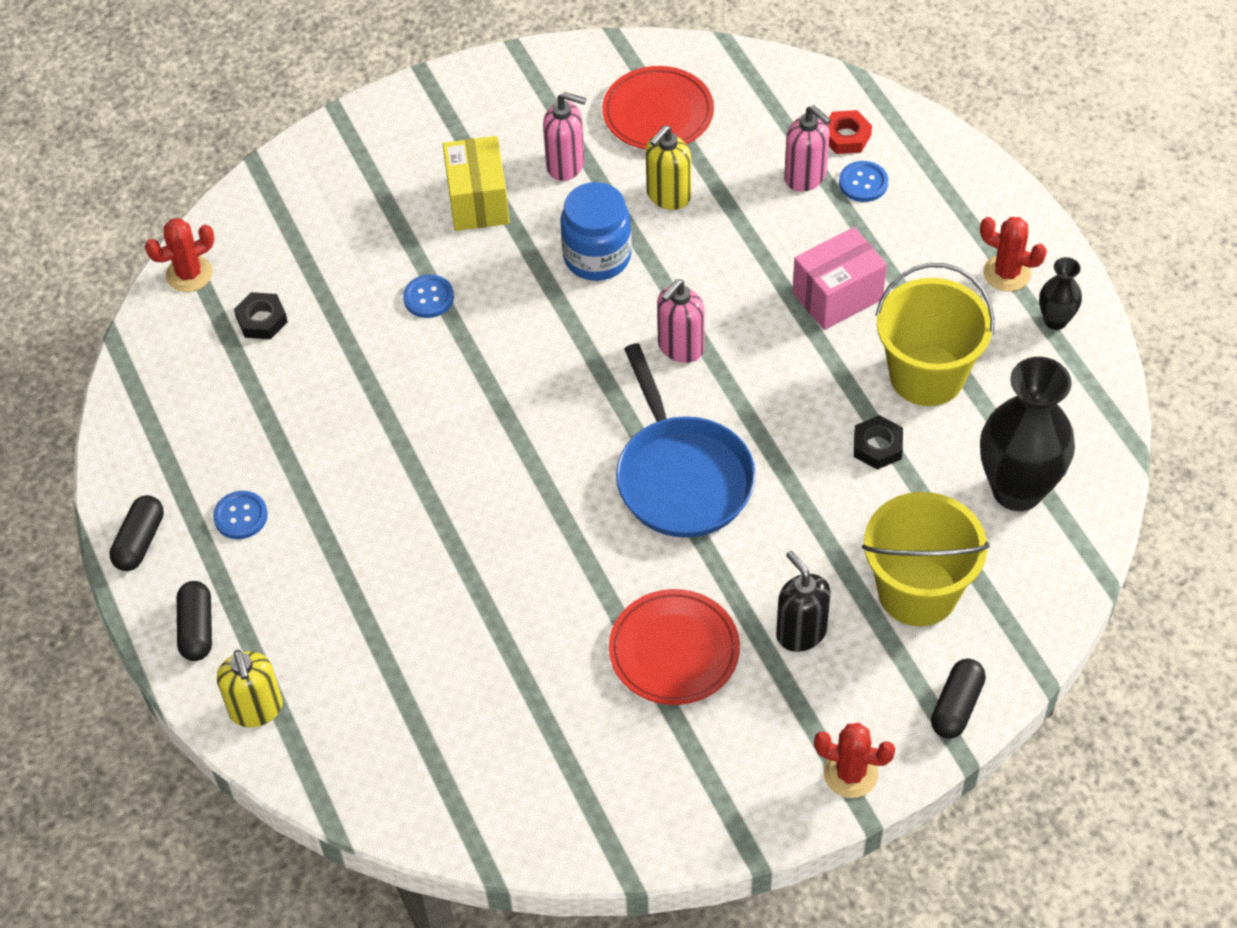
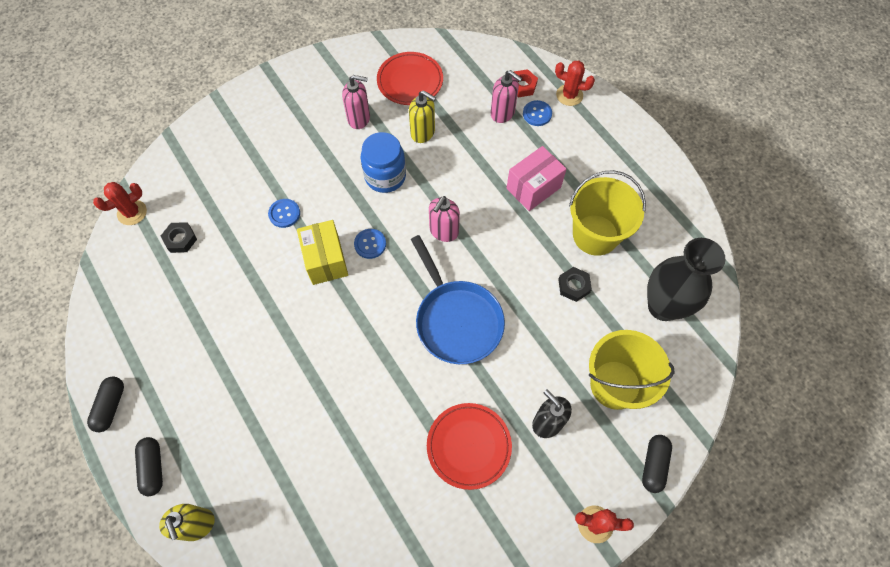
camera: 10 degrees left, 10 degrees up
blue button [213,491,268,539] -> blue button moved to [354,229,386,259]
yellow box [443,136,509,231] -> yellow box moved to [297,220,348,285]
yellow soap dispenser [645,125,691,210] -> yellow soap dispenser turned 90 degrees counterclockwise [409,90,436,143]
red cactus [980,217,1047,291] -> red cactus moved to [555,61,595,106]
black vase [1039,257,1082,330] -> none

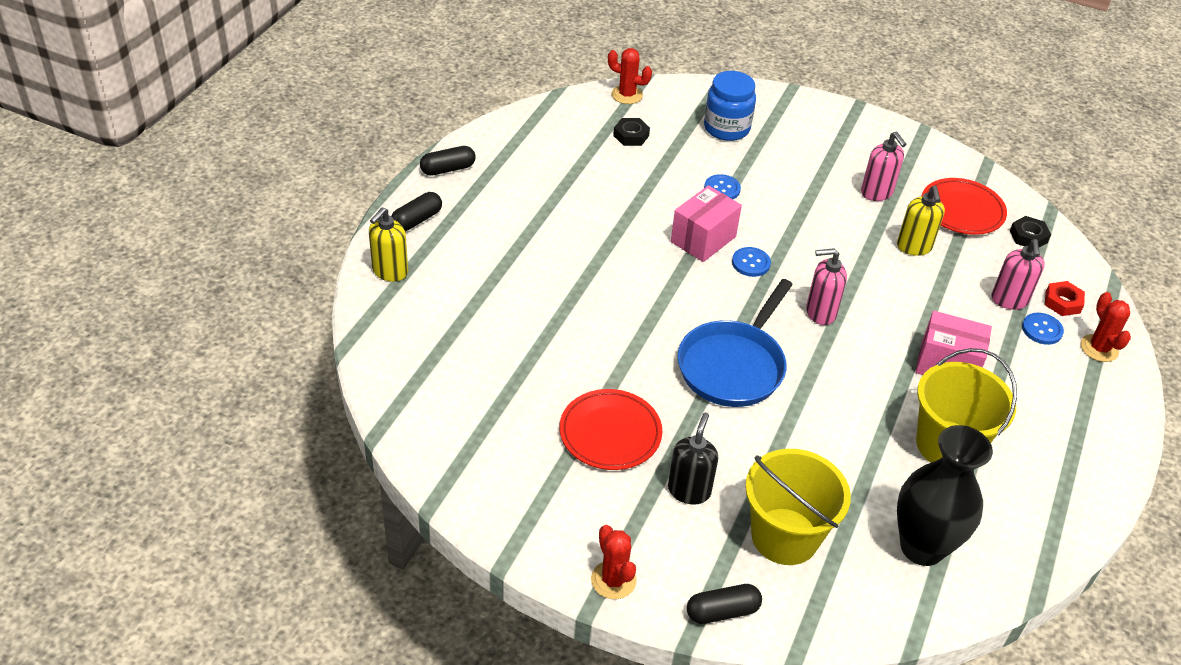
camera: 55 degrees right, 20 degrees down
yellow box [297,220,348,285] -> pink box [671,185,742,262]
blue jar [361,132,406,193] -> blue jar moved to [704,71,756,141]
black nut [558,267,592,302] -> black nut moved to [1010,216,1051,247]

